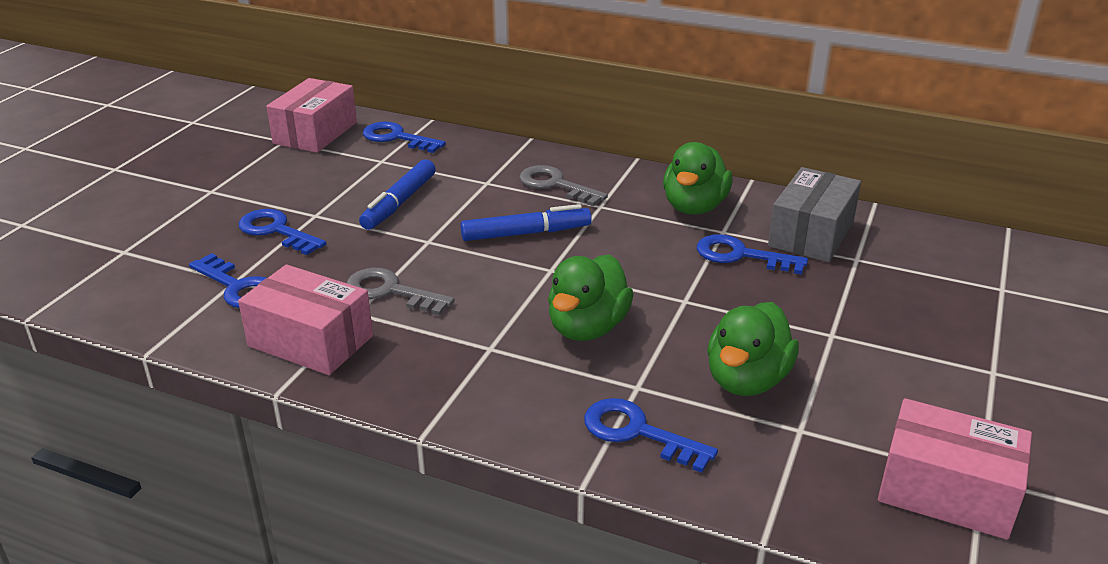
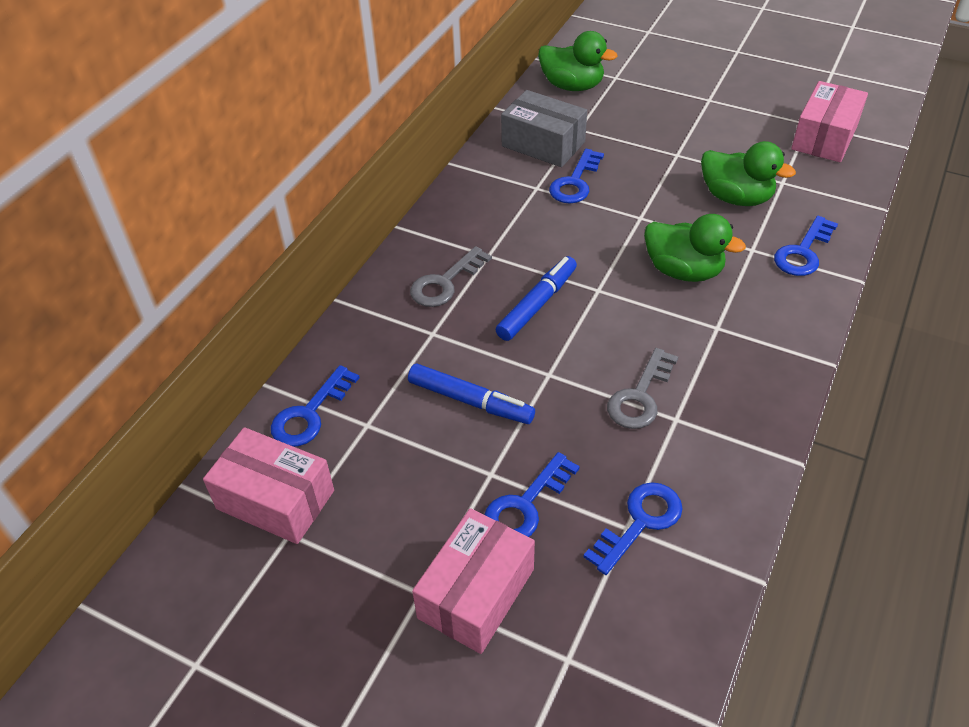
camera: 85 degrees left, 15 degrees up
pink box [238,265,373,375] -> pink box moved to [412,508,535,654]
blue marker [460,204,592,241] -> blue marker turned 45 degrees clockwise [496,256,577,341]
green duck [663,142,733,215] -> green duck moved to [538,31,617,91]

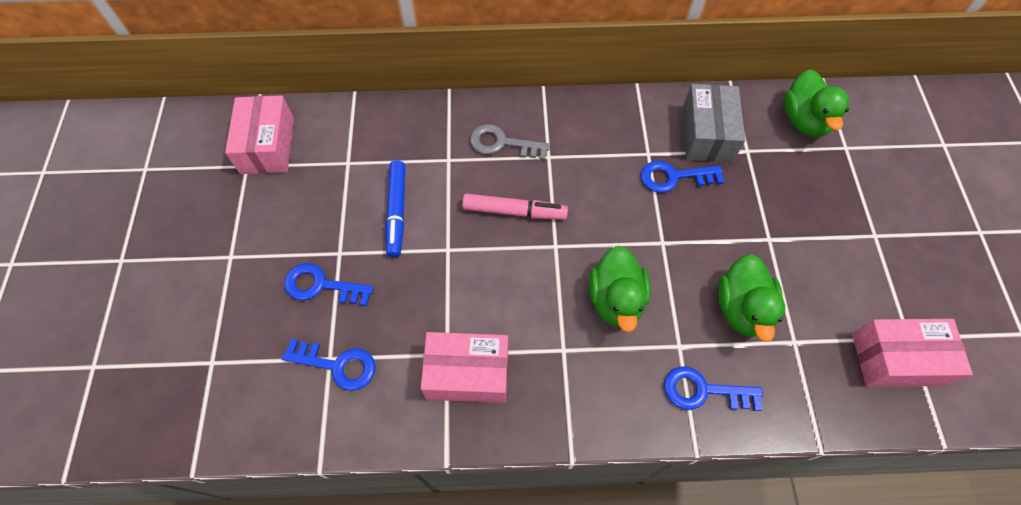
camera: 60 degrees right, 15 degrees up
blue key [271,365,360,447] -> none
pink box [412,508,535,654] -> pink box moved to [421,332,508,403]
blue marker [496,256,577,341] -> pink marker [462,194,568,220]
grey key [607,348,678,429] -> none

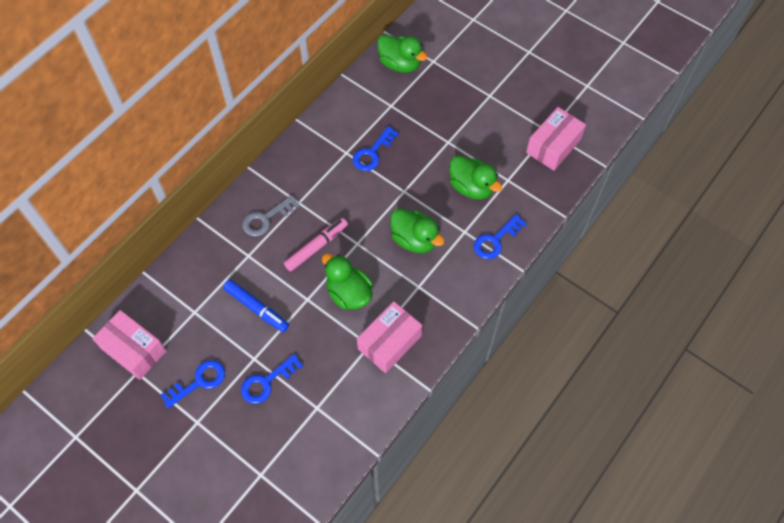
camera: 50 degrees left, 0 degrees up
blue key [282,339,376,391] -> blue key moved to [161,360,225,408]
grey box [683,84,745,162] -> none
none -> green duck [322,254,373,309]

